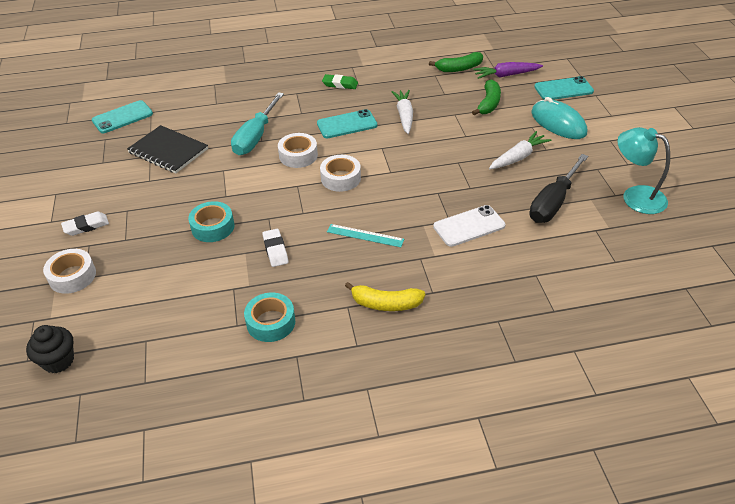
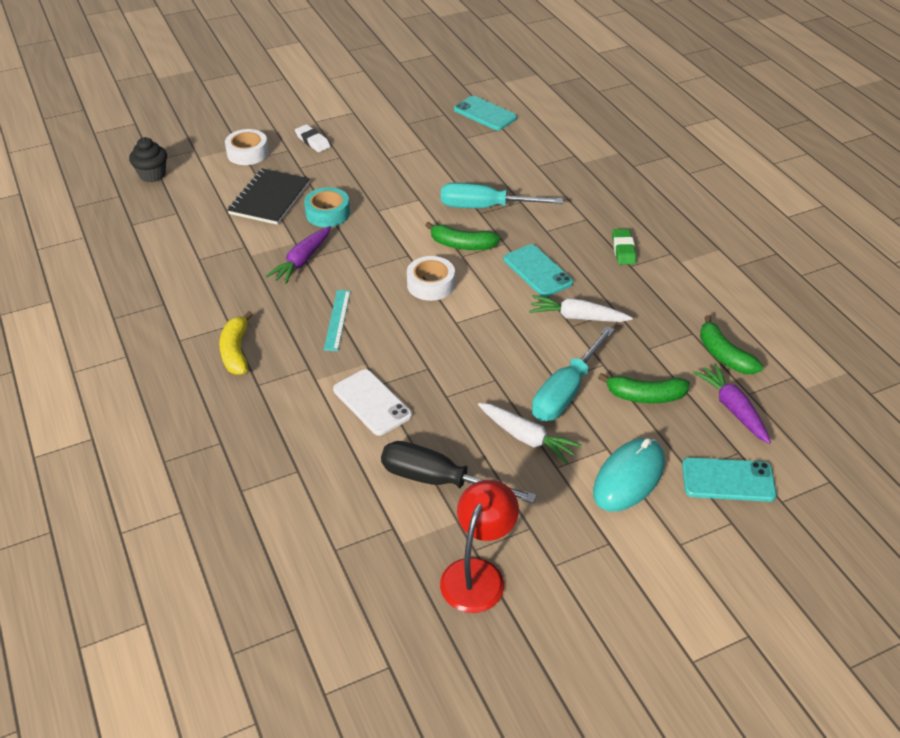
camera: 75 degrees right, 0 degrees up
black notebook [127,125,208,174] -> black notebook moved to [228,168,310,225]
turquoise tape [244,293,295,342] -> none
white eraser [262,229,288,267] -> purple carrot [266,226,331,284]
white tape [278,133,318,168] -> green banana [425,222,500,250]
white carrot [391,90,413,134] -> white carrot turned 150 degrees counterclockwise [529,295,633,322]
turquoise phone [534,76,594,100] -> turquoise phone turned 60 degrees counterclockwise [682,457,777,502]
turquoise lamp [618,127,670,214] -> red lamp [440,480,519,613]
none -> turquoise screwdriver [532,326,615,421]

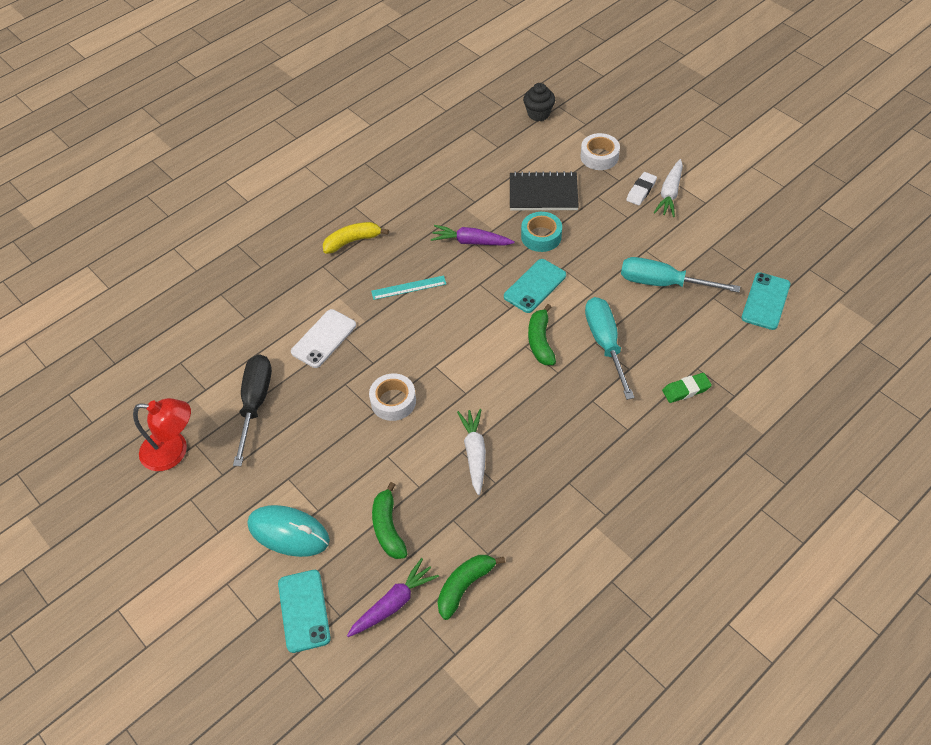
camera: 75 degrees right, 10 degrees up
white tape [407,256,455,301] -> white tape moved to [369,373,416,421]
white carrot [478,403,582,464] -> white carrot moved to [654,159,683,217]
turquoise phone [504,244,573,297] -> turquoise phone moved to [504,259,566,313]
turquoise screwdriver [532,326,615,421] -> turquoise screwdriver moved to [621,257,740,292]
green eraser [612,229,636,265] -> green eraser moved to [662,373,712,403]

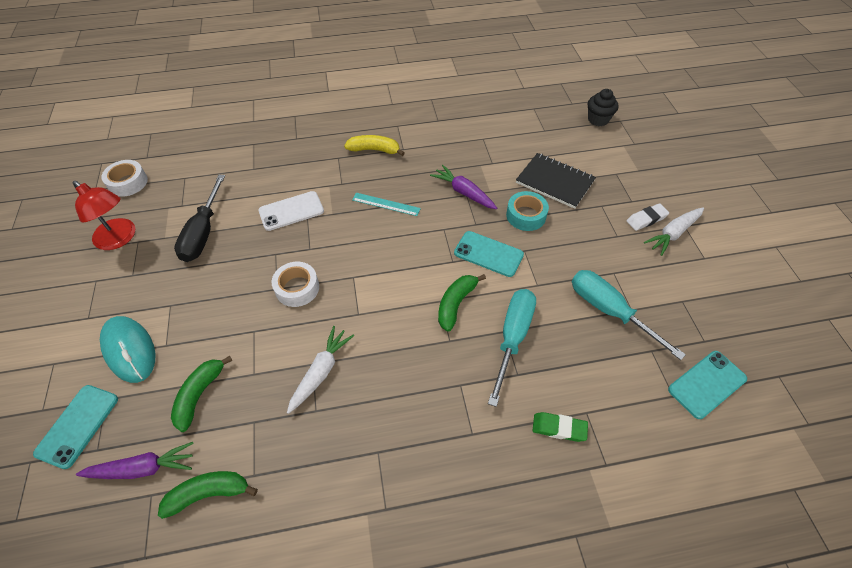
camera: 30 degrees right, 0 degrees up
black screwdriver [233,354,272,466] -> black screwdriver turned 150 degrees clockwise [174,175,225,262]
turquoise phone [504,259,566,313] -> turquoise phone turned 45 degrees clockwise [454,231,524,277]
white tape [581,133,620,170] -> white tape moved to [101,160,148,197]

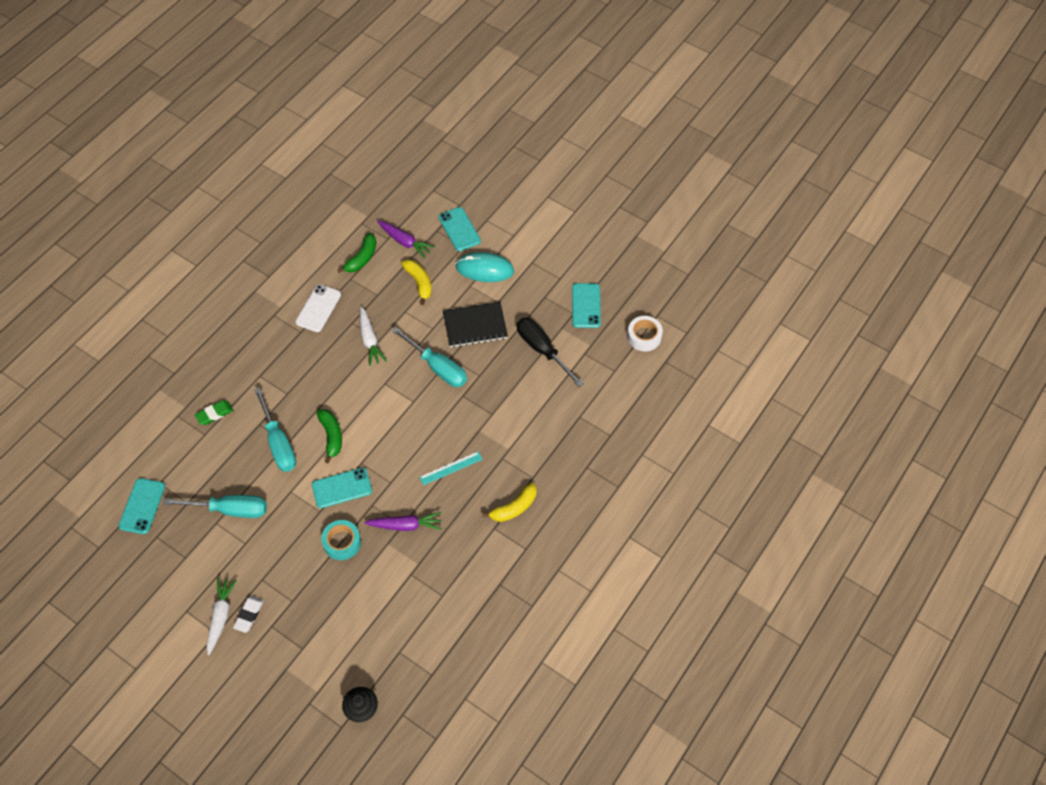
camera: 135 degrees right, 5 degrees up
red lamp [73,181,135,250] -> turquoise phone [572,283,601,328]
purple carrot [76,442,194,479] -> purple carrot turned 90 degrees counterclockwise [377,221,435,259]
green banana [171,356,233,432] -> yellow banana [401,259,431,305]
white phone [258,191,324,231] -> white phone moved to [295,284,341,332]
white tape [272,262,319,307] -> turquoise screwdriver [391,327,467,387]
black notebook [516,153,596,209] -> black notebook moved to [443,302,508,348]

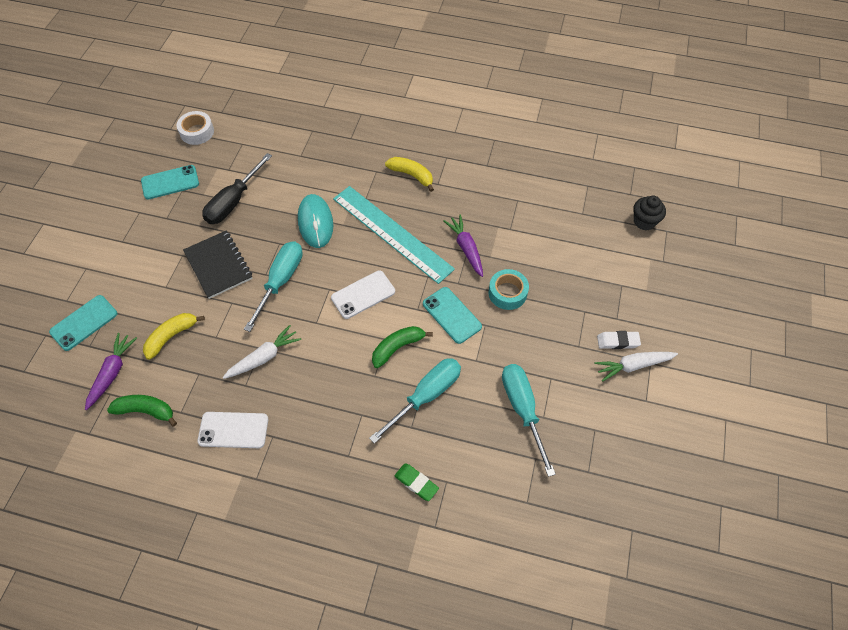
camera: 110 degrees left, 0 degrees up
turquoise phone [119,478,165,534] -> none
turquoise ruler [420,451,483,485] -> turquoise ruler [333,186,455,284], size x2.27
turquoise mouse [455,252,514,282] -> turquoise mouse moved to [298,194,333,248]
none -> white phone [331,271,395,319]

